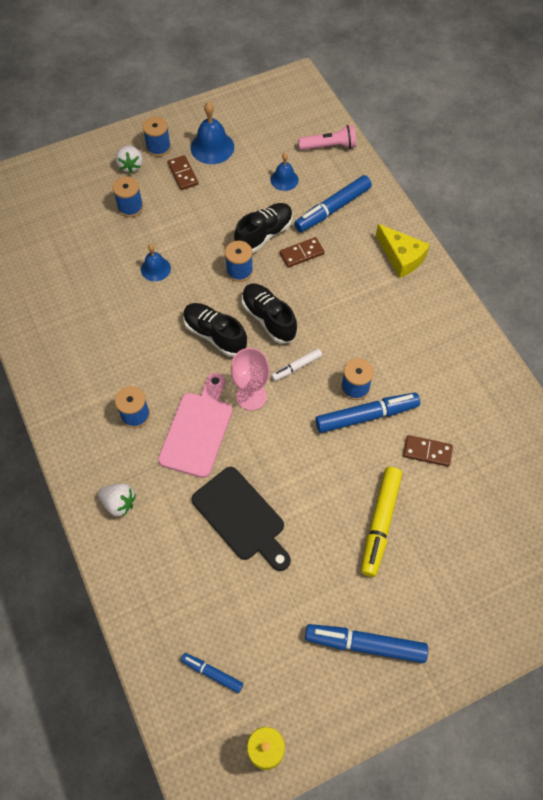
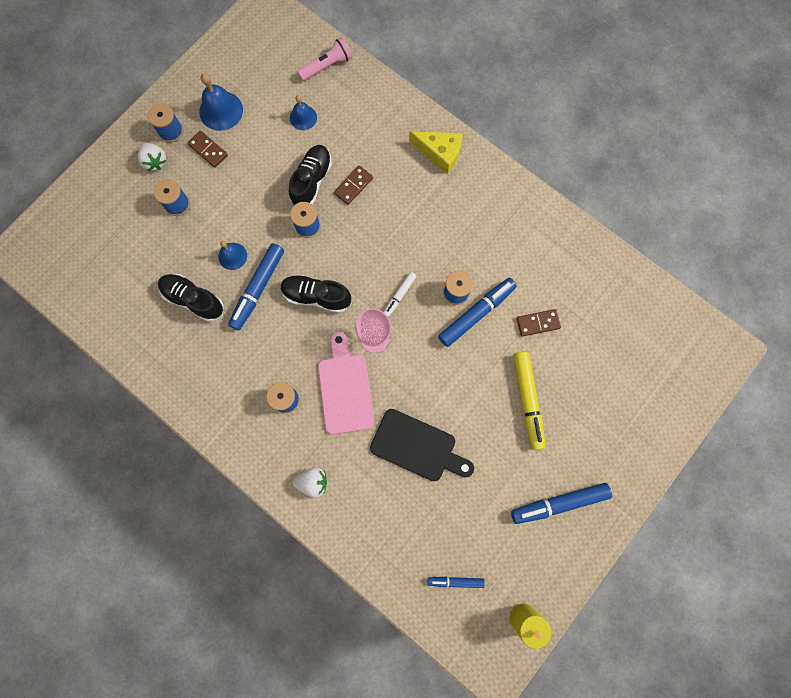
camera: 25 degrees left, 15 degrees up
black shoe [242,283,297,344] -> black shoe moved to [158,274,224,322]
blue marker [294,175,372,232] -> blue marker moved to [228,243,284,331]

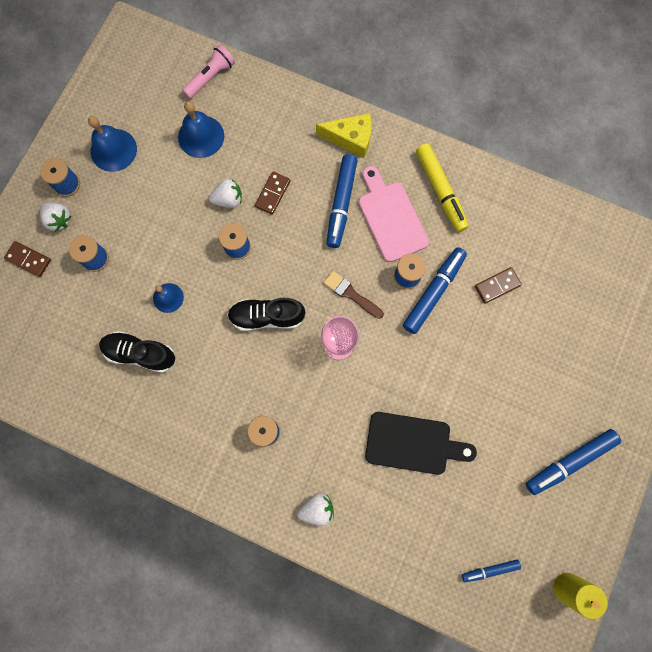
camera: 15 degrees left, 0 degrees up
brown domino [187,131,228,168] -> brown domino moved to [4,241,51,277]
blue marker [228,243,284,331] -> blue marker moved to [327,154,358,248]
black shoe [289,145,332,205] -> white strawberry [209,179,242,208]
blue bell [290,95,317,130] -> blue bell [178,101,224,158], size x1.59
pink cutting board [318,331,374,434] -> pink cutting board moved to [358,166,429,262]
white marker [384,272,417,317] -> brown brush [324,271,384,319]
yellow marker [513,351,546,450] -> yellow marker moved to [416,143,469,232]

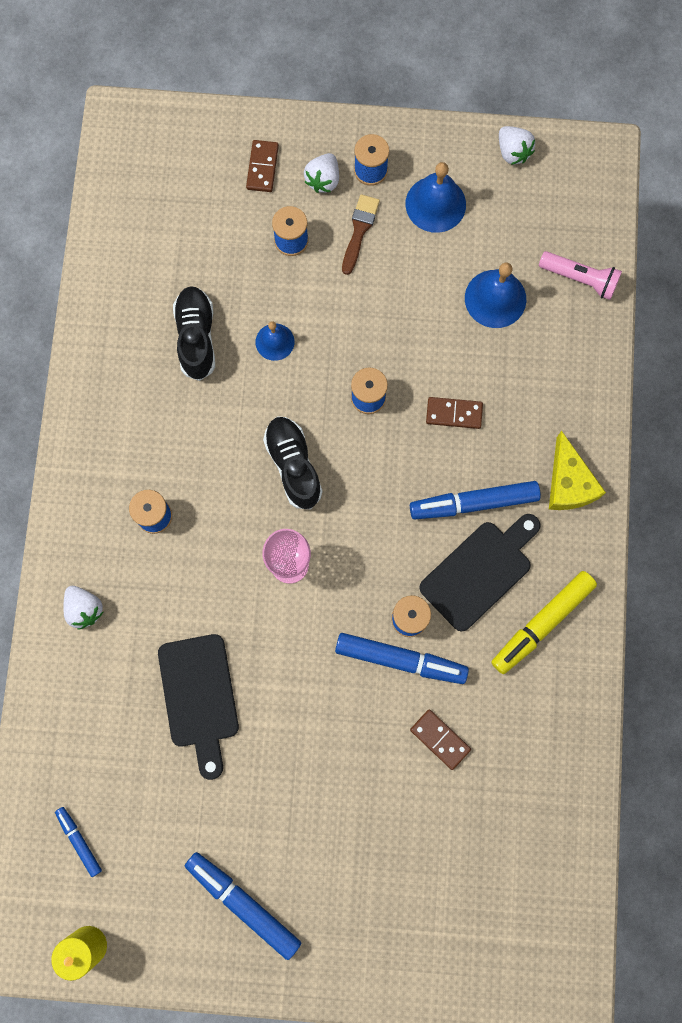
camera: 70 degrees right, 0 degrees up
white strawberry [209,179,242,208] -> white strawberry moved to [499,126,535,165]
brown brush [324,271,384,319] -> brown brush moved to [342,194,380,275]
pink cutting board [358,166,429,262] -> black cutting board [419,514,541,632]

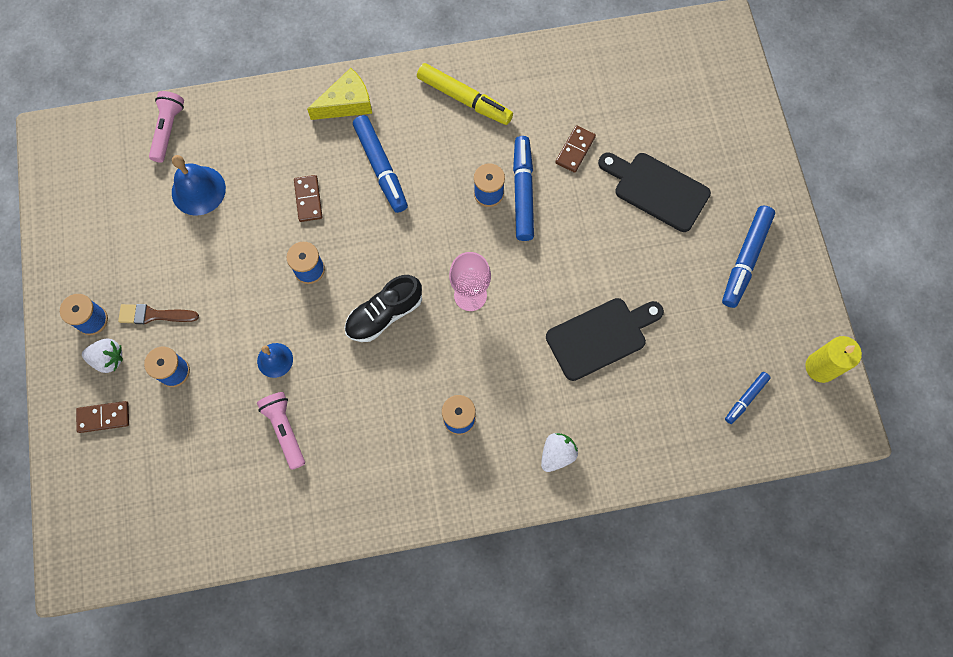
camera: 105 degrees left, 5 degrees down
black shoe [173,286,215,381] -> pink flashlight [257,392,305,470]
blue bell [405,162,466,233] -> none
black cutting board [419,514,541,632] -> black cutting board moved to [598,153,711,232]
white strawberry [499,126,535,165] -> none

